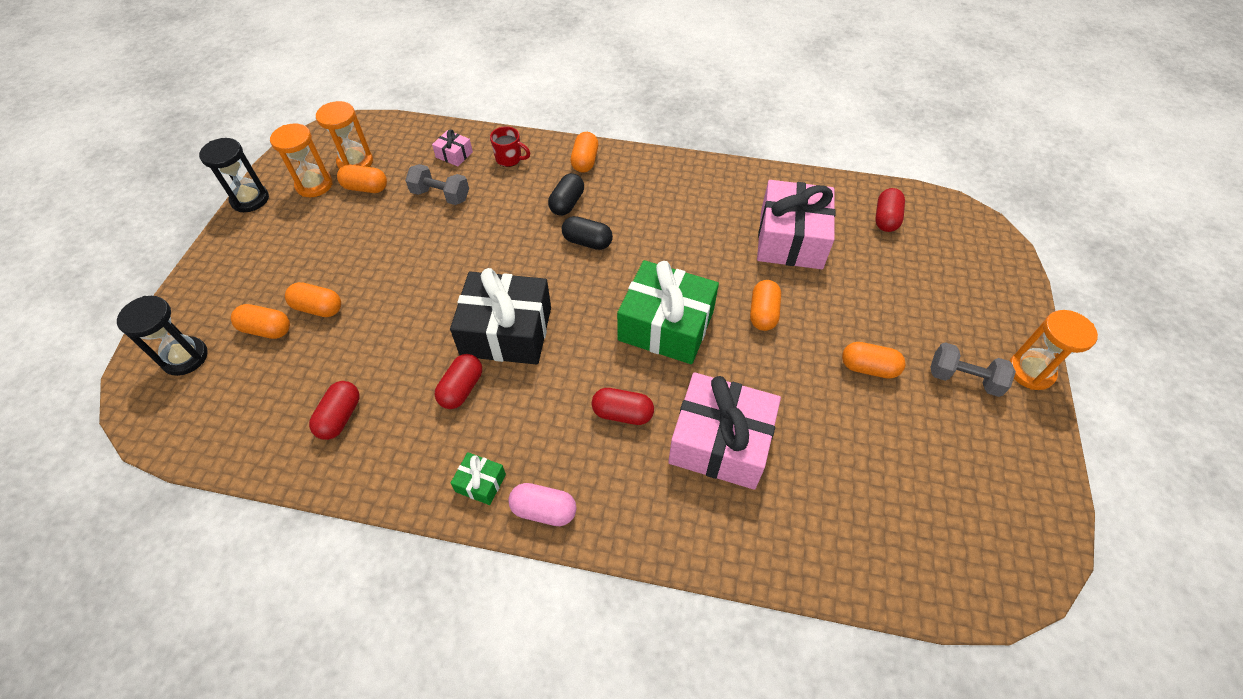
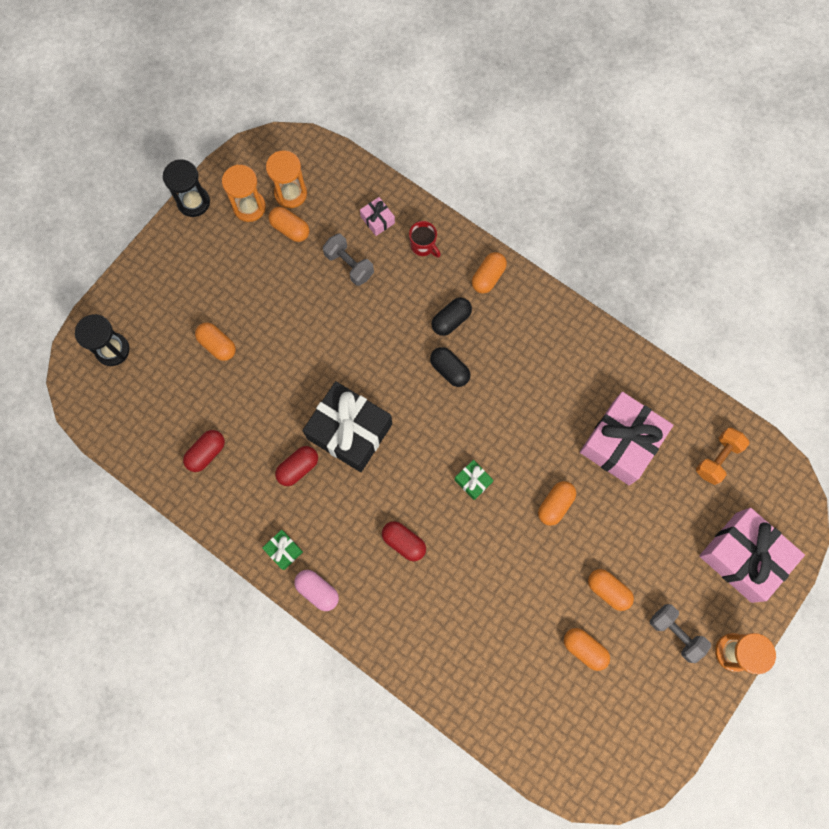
camera: 25 degrees right, 20 degrees up
orange capsule [231,304,290,339] -> orange capsule moved to [564,628,610,671]
green gift [617,260,719,364] -> green gift [454,460,493,500], size x0.43
pink gift [668,372,781,490] -> pink gift moved to [699,508,805,603]
red capsule [875,188,905,232] -> orange dumbbell [696,427,750,485]

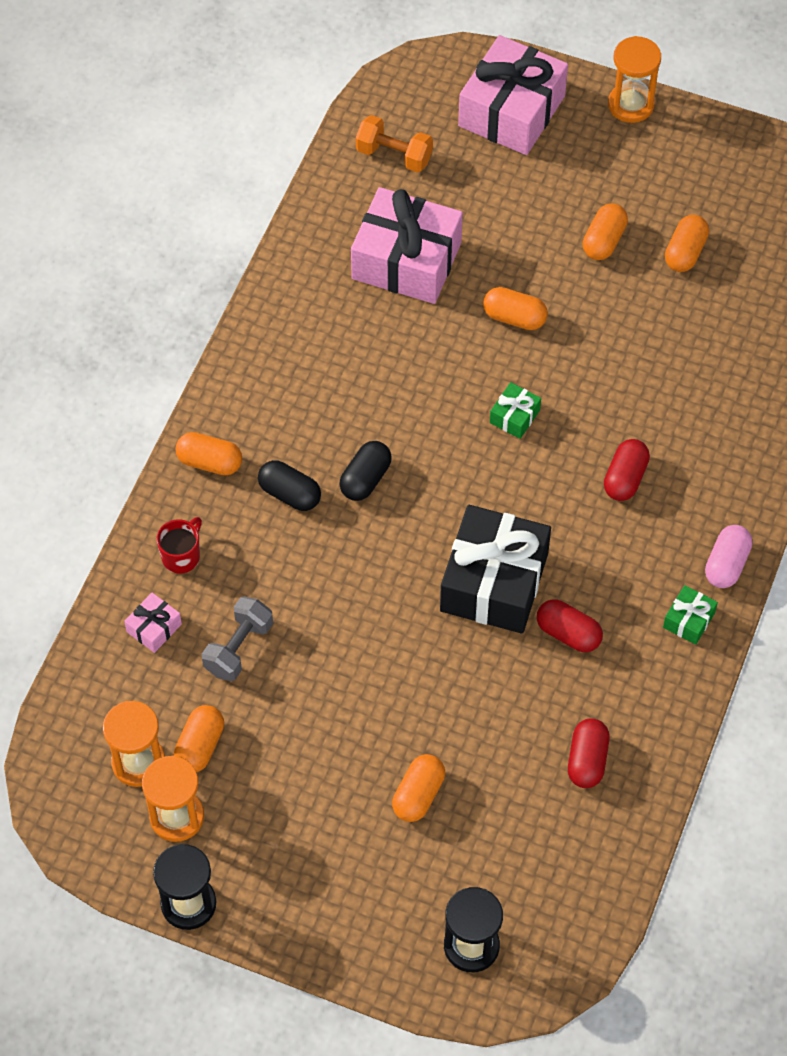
camera: 105 degrees left, 15 degrees down
red capsule [183,430,225,472] -> red capsule turned 75 degrees clockwise [568,718,610,788]
grey dumbbell [650,604,711,663] -> none

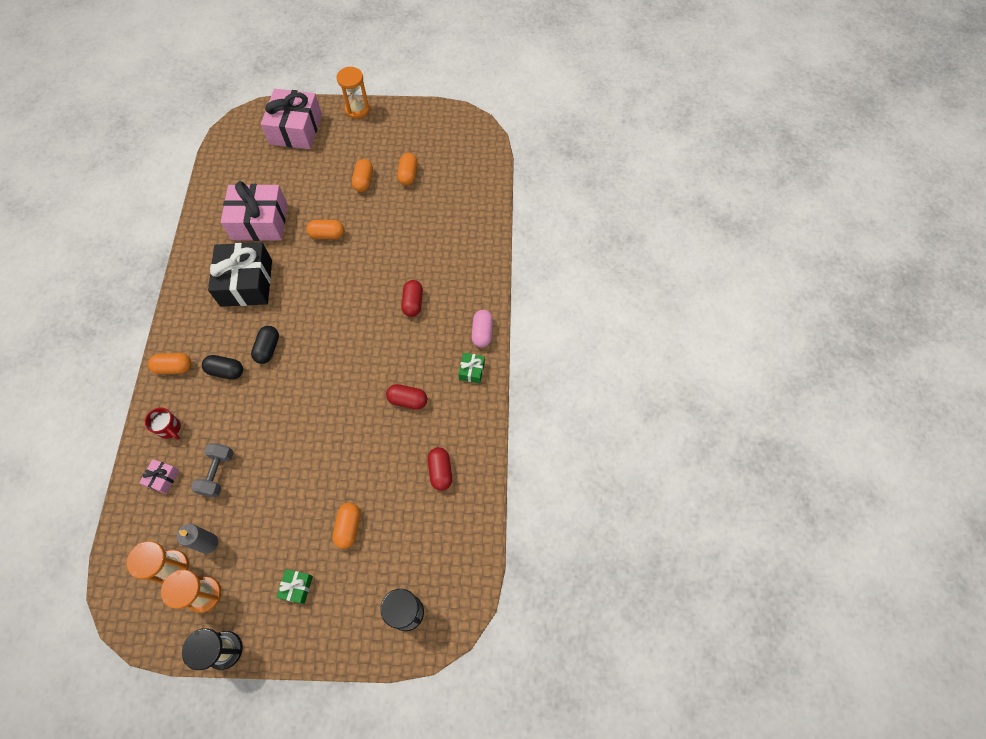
camera: 20 degrees left, 5 degrees up
red mug [156,517,202,574] -> red mug turned 120 degrees clockwise [145,407,181,440]
orange capsule [174,705,224,772] -> grey candle [177,524,218,554]
orange dumbbell [356,115,433,172] -> none
black gift [440,505,551,634] -> black gift moved to [208,243,272,307]
green gift [490,382,541,439] -> green gift moved to [276,569,313,604]

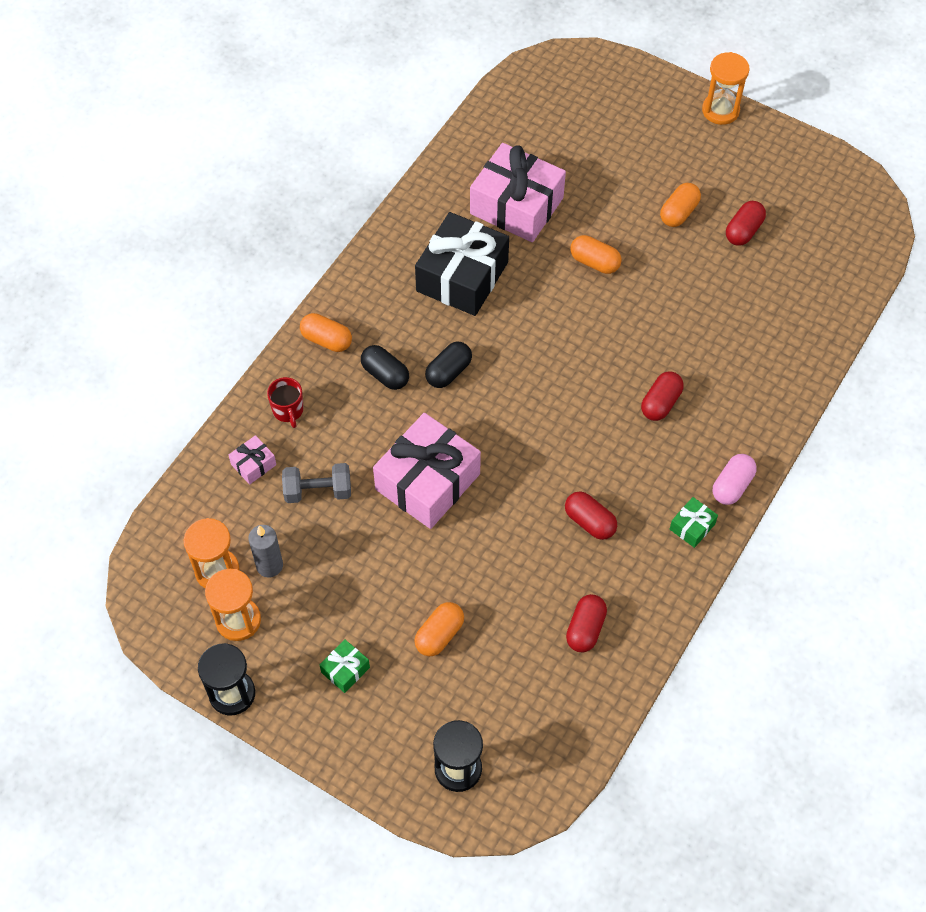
camera: 30 degrees right, 5 degrees down
grey dumbbell [191,443,234,497] -> grey dumbbell turned 45 degrees clockwise [282,463,351,503]
pink gift [261,89,322,149] -> pink gift moved to [373,413,481,529]
orange capsule [397,153,418,186] -> red capsule [726,201,766,246]

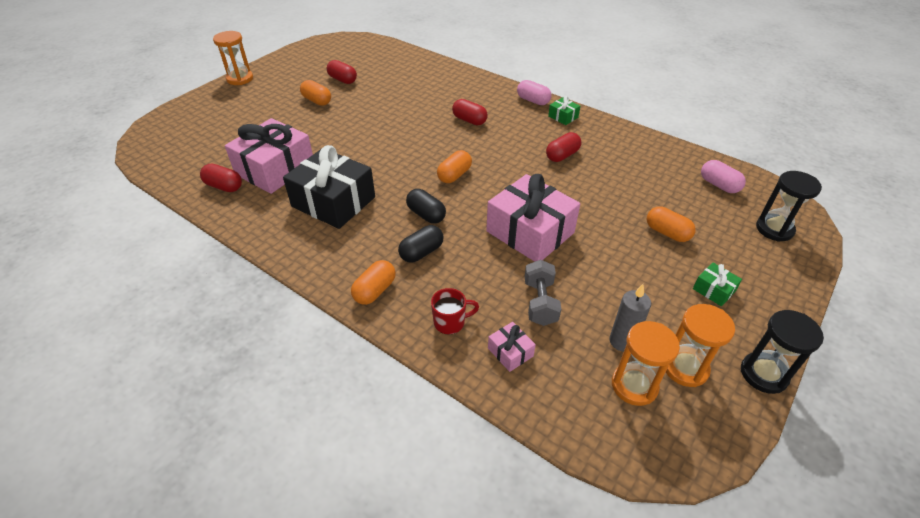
camera: 85 degrees left, 15 degrees down
red capsule [566,594,607,652] -> red capsule moved to [200,164,242,192]
orange capsule [570,235,621,274] -> orange capsule moved to [437,150,472,183]
none -> pink capsule [701,160,746,193]

